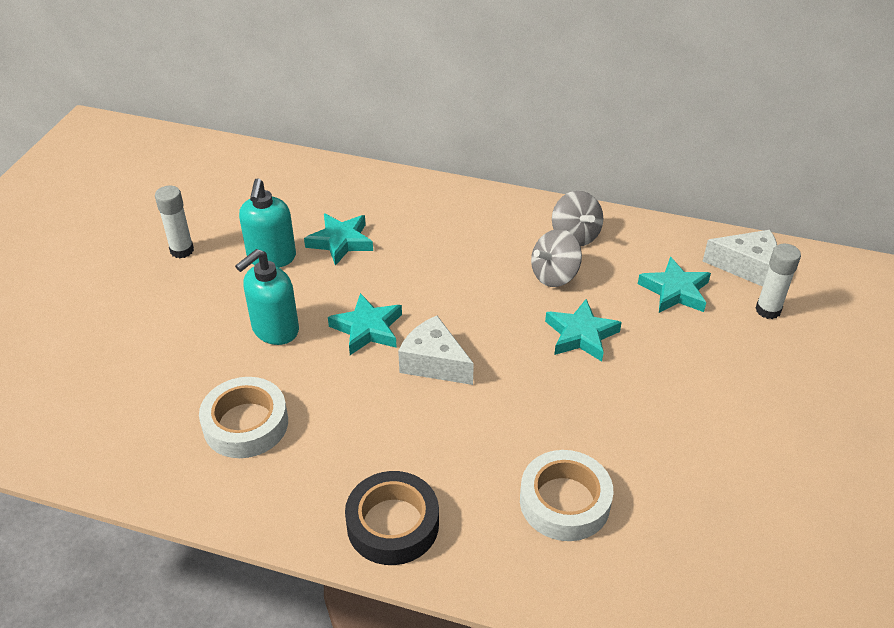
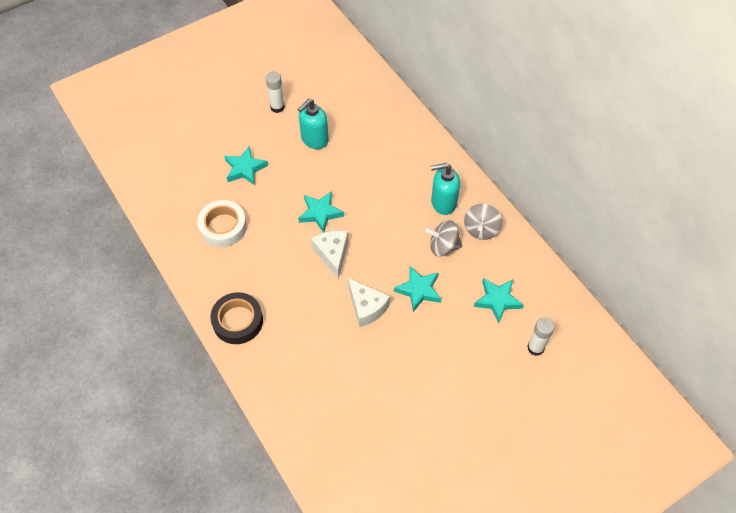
camera: 40 degrees right, 15 degrees up
turquoise soap dispenser [235,249,299,345] -> turquoise soap dispenser moved to [431,163,460,215]
turquoise star [304,213,373,266] -> turquoise star moved to [224,147,268,185]
white tape [520,450,613,541] -> none
white cheese [703,230,777,287] -> white cheese moved to [348,278,390,327]

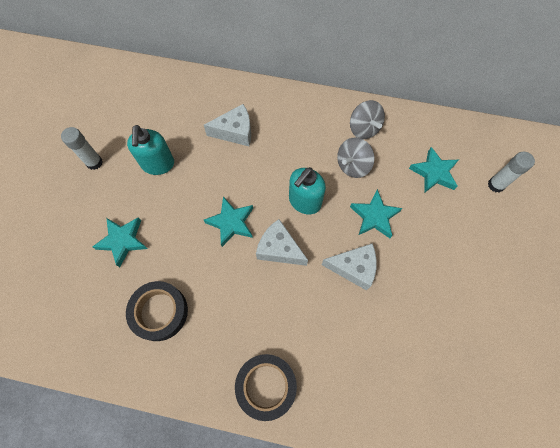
camera: 45 degrees left, 10 degrees up
white tape [197,200,247,247] -> black tape [126,281,188,341]
turquoise soap dispenser [431,163,460,215] -> turquoise soap dispenser moved to [289,167,326,214]
none -> white cheese [204,104,251,146]

